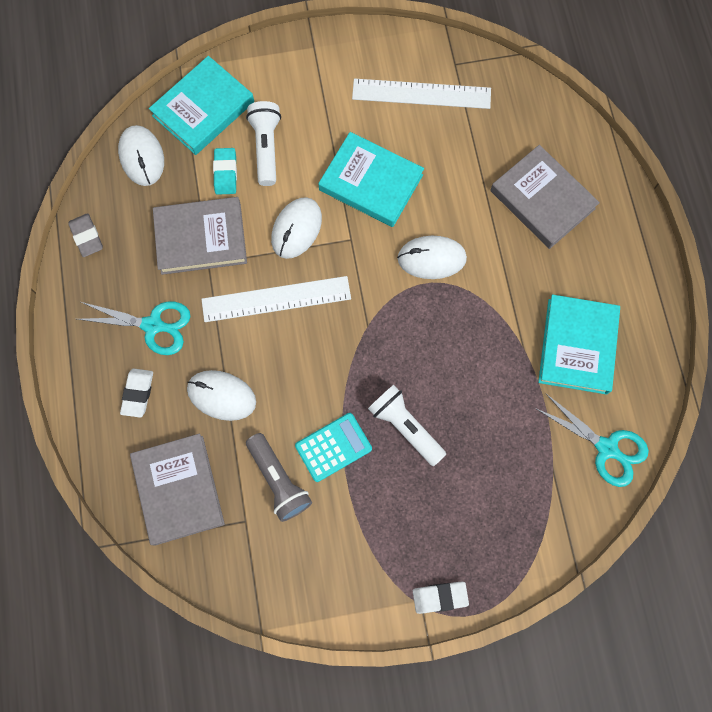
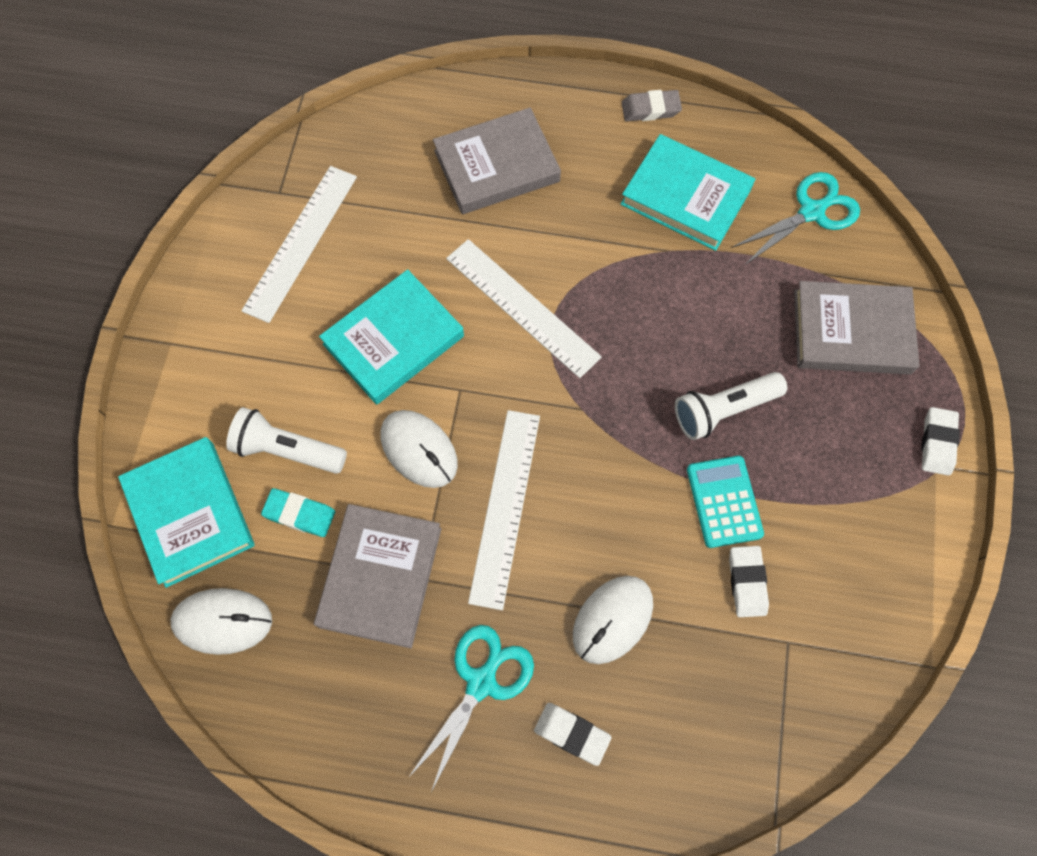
camera: 70 degrees left, 5 degrees down
grey eraser [68,213,103,257] -> grey eraser moved to [622,90,682,121]
grey book [130,434,225,546] -> grey book moved to [794,281,920,375]
grey flashlight [246,433,312,522] -> white eraser [729,546,769,617]
white mouse [397,236,467,279] -> white ruler [446,239,602,378]

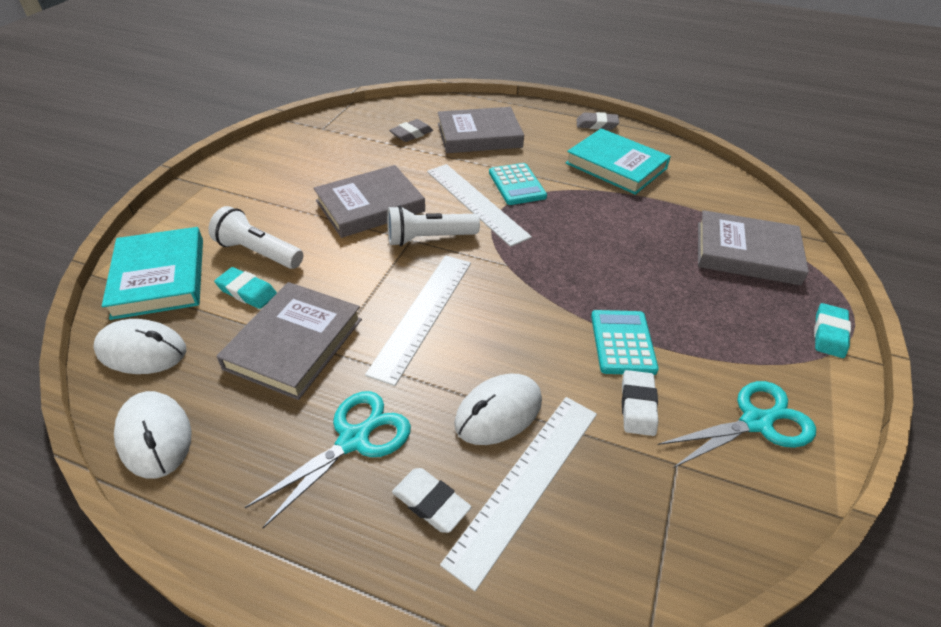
camera: 10 degrees right, 25 degrees down
white ruler [241,166,357,323] -> white ruler moved to [440,397,597,591]
turquoise book [319,269,464,405] -> grey book [313,165,425,238]
white mouse [381,410,458,488] -> white mouse moved to [114,391,191,479]
white flashlight [675,372,787,440] -> white flashlight moved to [387,205,480,246]
turquoise scissors [732,172,860,265] -> turquoise scissors moved to [658,381,816,468]
white eraser [921,407,960,476] -> turquoise eraser [814,303,851,358]
none -> grey eraser [389,119,433,142]
none -> turquoise calculator [489,163,547,205]

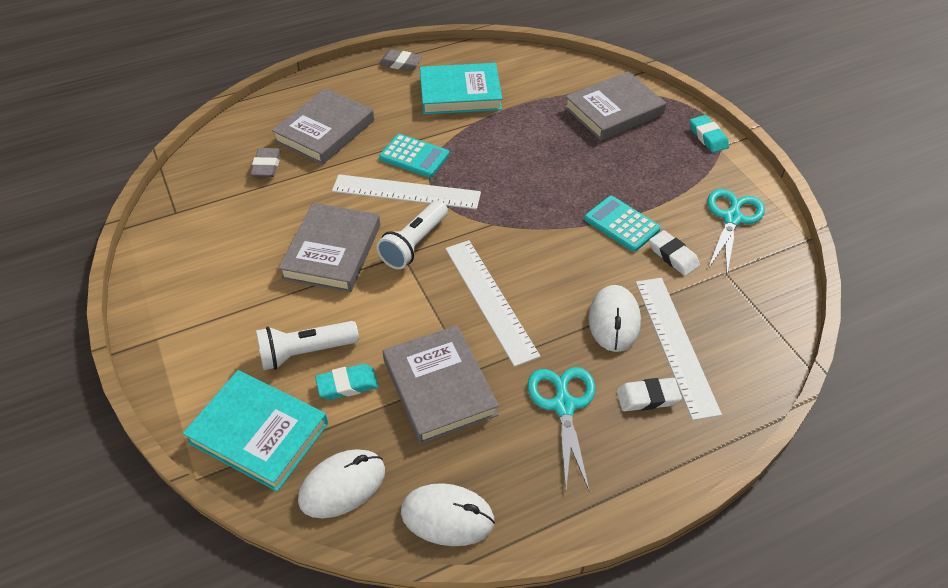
camera: 45 degrees left, 5 degrees up
grey eraser [576,112,620,130] -> grey eraser turned 60 degrees clockwise [379,50,422,71]

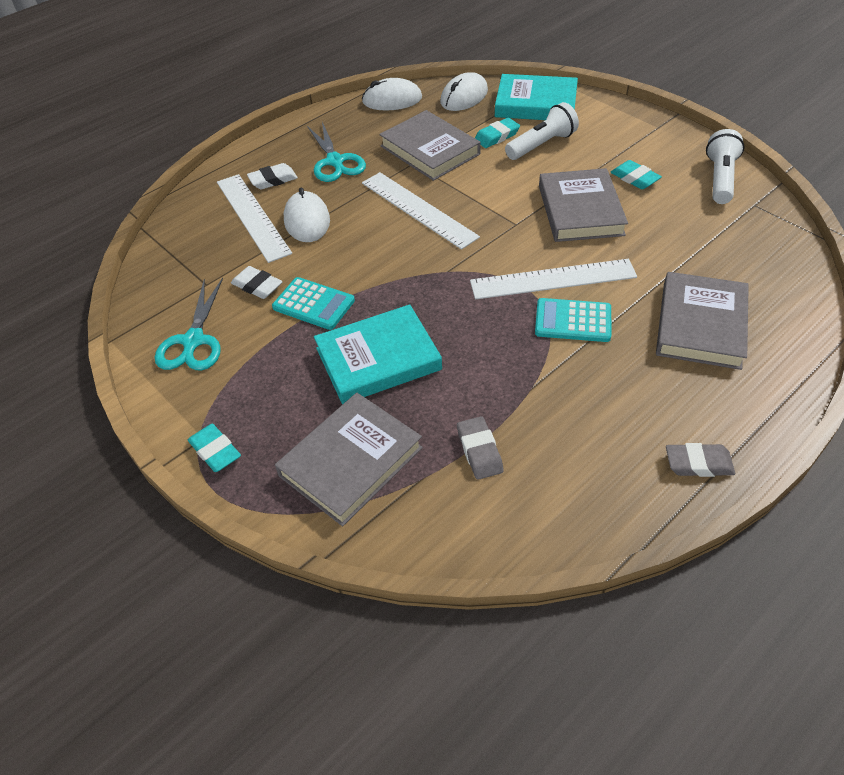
camera: 165 degrees right, 0 degrees up
grey eraser [250,148,281,177] -> grey eraser moved to [457,416,504,480]
white flashlight [376,200,448,269] -> white flashlight moved to [706,129,744,204]
turquoise book [420,63,502,115] -> turquoise book moved to [314,305,442,405]
none -> turquoise eraser [610,160,662,189]

